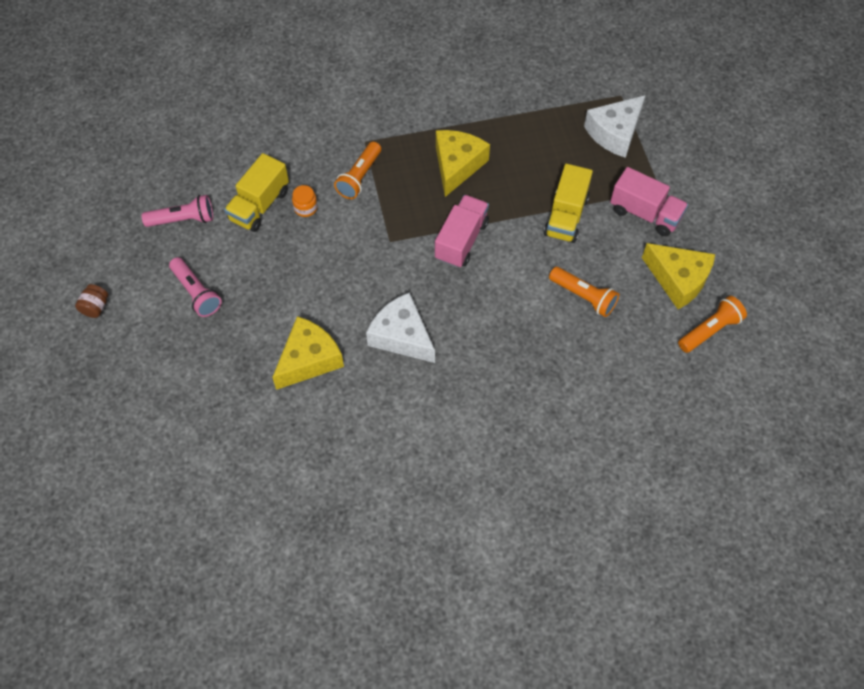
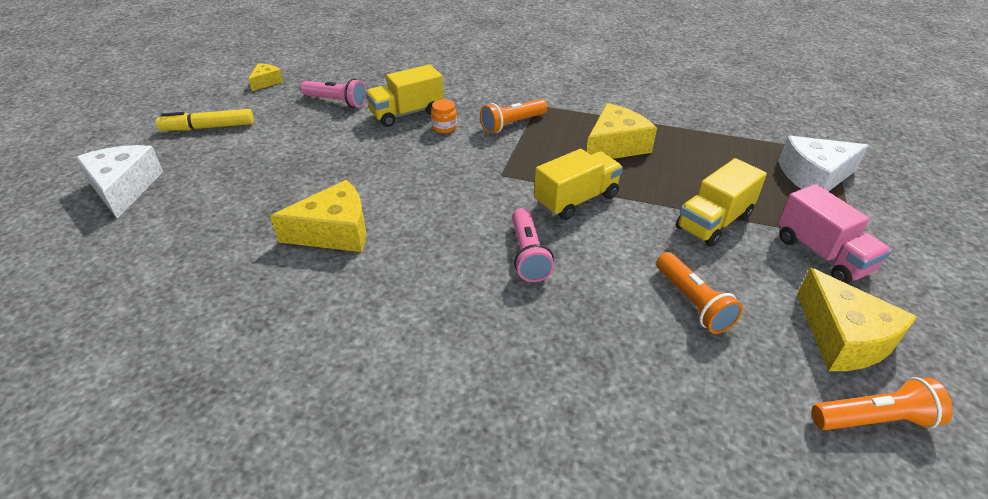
camera: 30 degrees right, 20 degrees down
brown jar [75,284,108,318] -> yellow marker [156,109,254,131]
pink flashlight [169,257,222,317] -> pink flashlight moved to [512,208,554,282]
white cheese [366,292,435,363] -> white cheese moved to [76,145,163,219]
pink truck [435,195,489,268] -> yellow truck [534,149,623,220]
none -> yellow cheese [248,63,284,91]

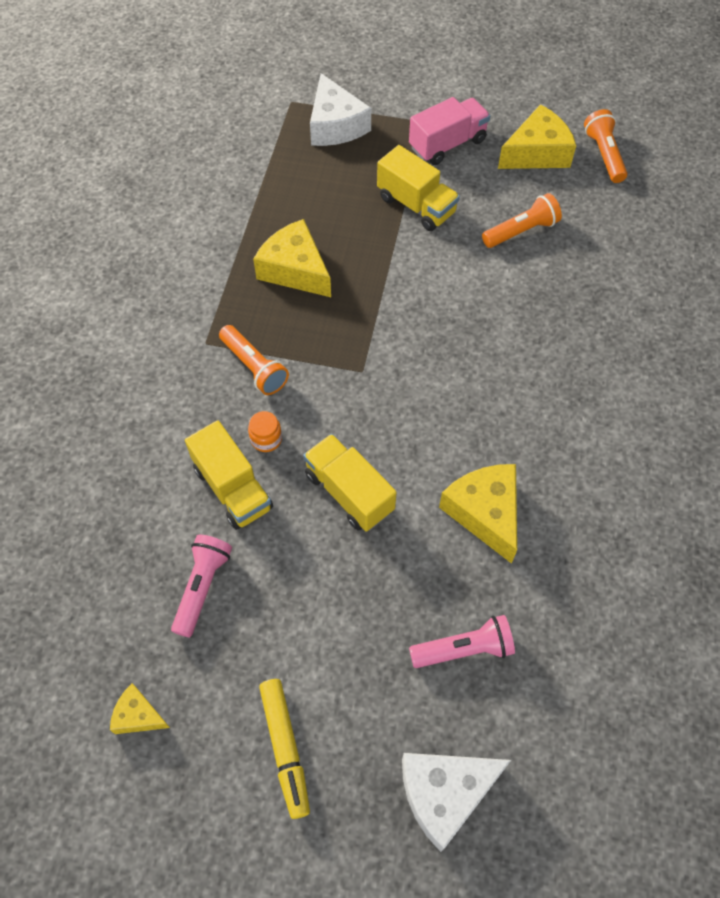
camera: 95 degrees left, 20 degrees up
pink flashlight [512,208,554,282] -> pink flashlight moved to [409,615,515,668]
yellow truck [534,149,623,220] -> yellow truck moved to [303,434,397,532]

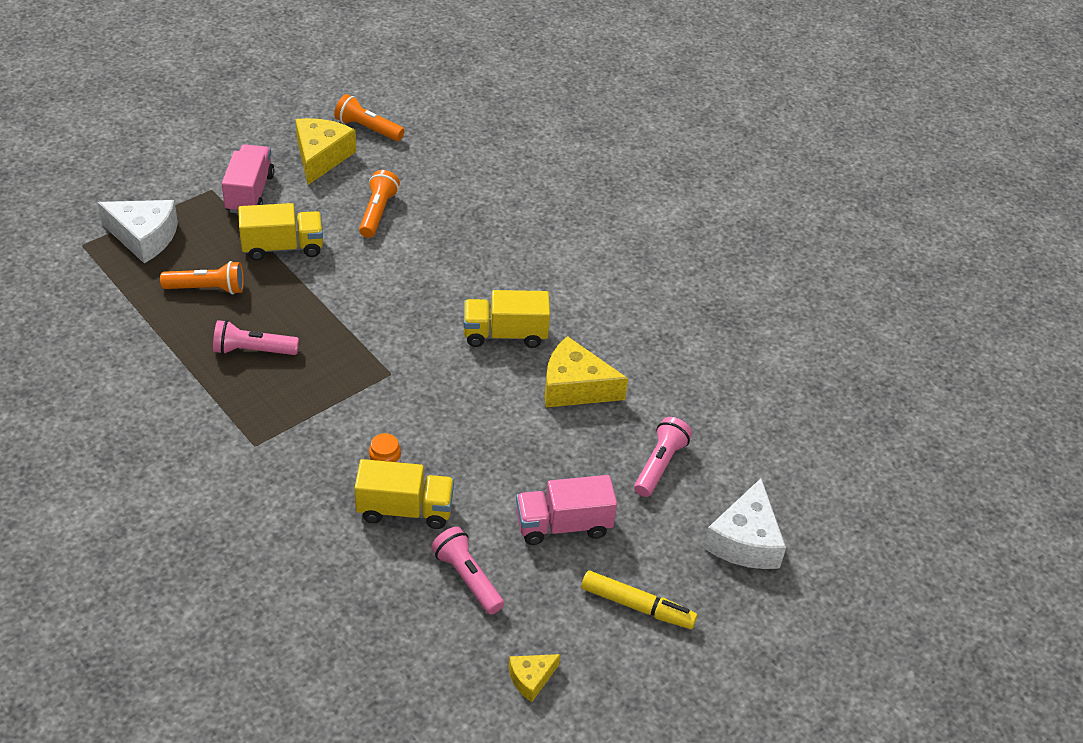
camera: 55 degrees left, 15 degrees down
orange flashlight [219,325,289,395] -> orange flashlight moved to [160,261,244,294]
yellow cheese [253,219,331,297] -> pink flashlight [213,320,299,355]
yellow truck [303,434,397,532] -> yellow truck moved to [464,290,550,348]
none -> pink truck [516,475,617,545]

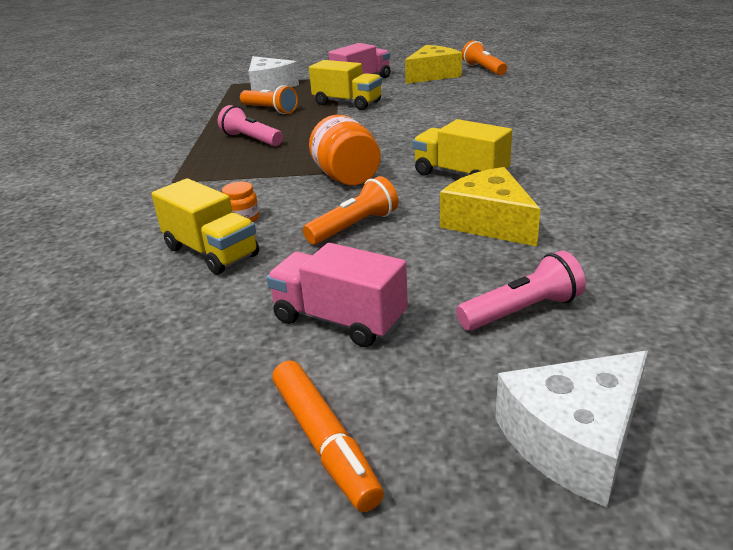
camera: 45 degrees right, 15 degrees down
orange flashlight [359,170,400,238] -> orange flashlight moved to [303,176,398,245]
pink flashlight [431,527,504,615] -> none
yellow cheese [509,654,561,702] -> none
yellow marker [581,570,697,629] -> orange marker [272,360,384,512]
none -> orange jar [309,115,381,185]

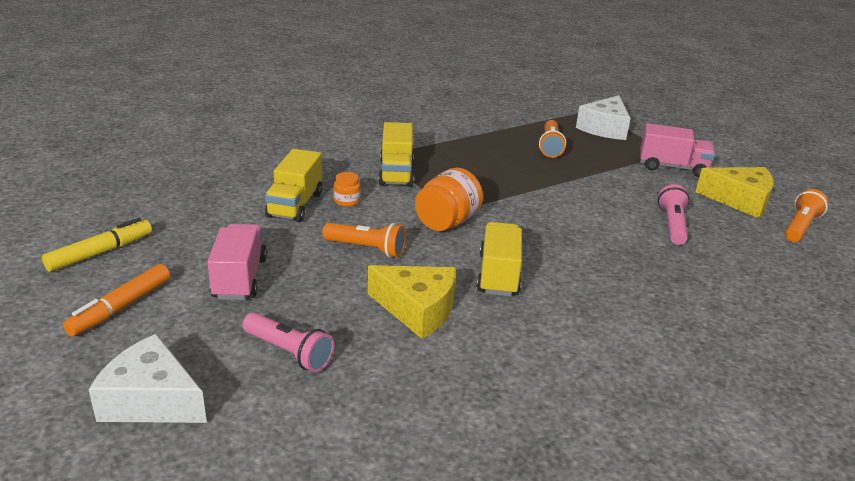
camera: 55 degrees right, 0 degrees up
pink flashlight [218,105,283,146] -> pink flashlight moved to [658,184,690,245]
yellow truck [309,60,382,110] -> yellow truck moved to [378,122,414,187]
yellow cheese [440,167,541,246] -> yellow cheese turned 90 degrees clockwise [368,265,456,339]
none -> yellow marker [42,218,152,272]

